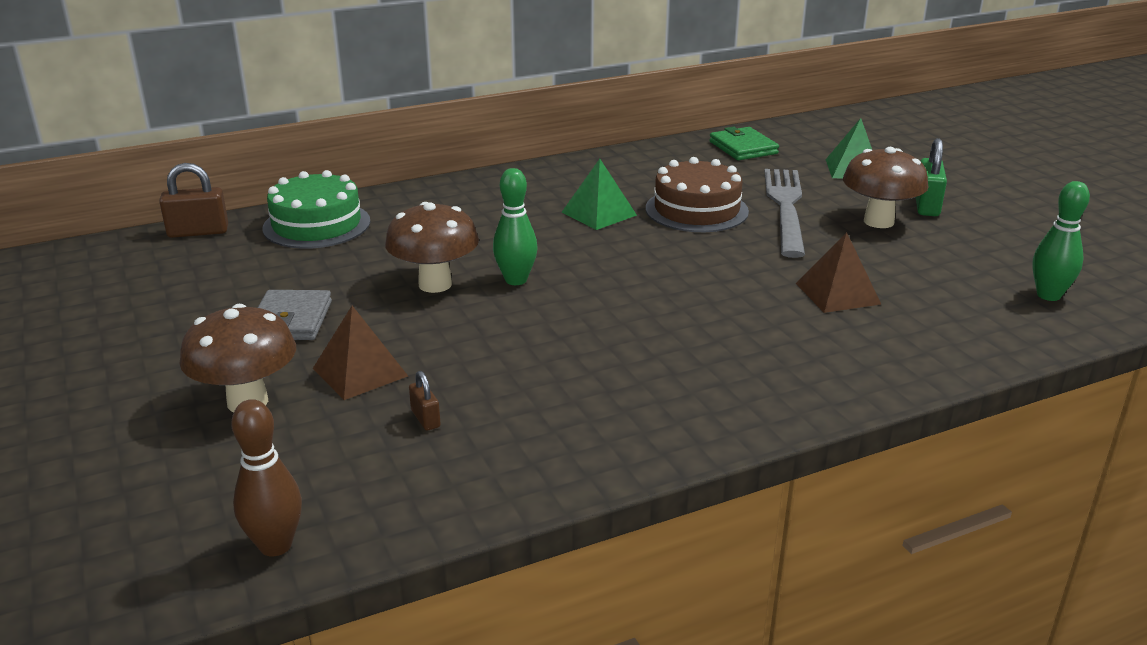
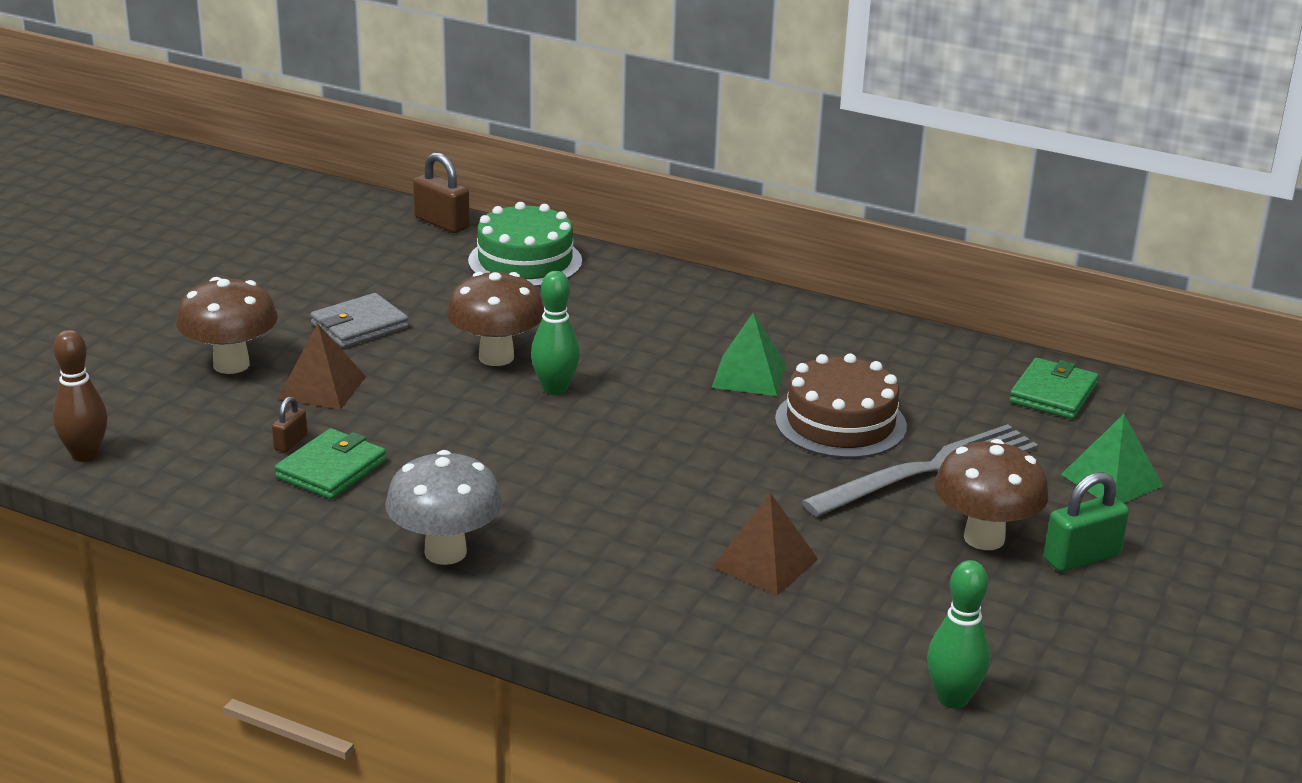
camera: 50 degrees right, 0 degrees up
none -> green wallet [275,428,386,499]
none -> grey mushroom [385,450,503,565]

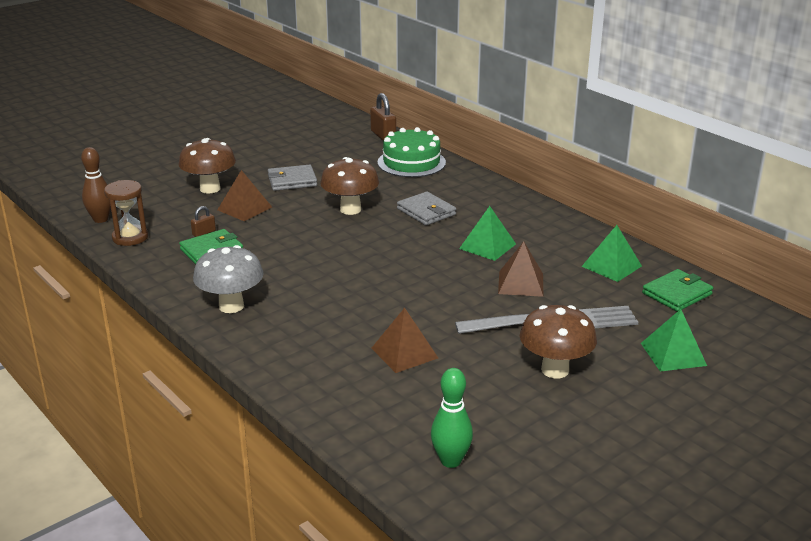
camera: 25 degrees right, 0 degrees up
green bowling pin [531,271,580,395] -> none
brown cake [775,353,907,458] -> brown pyramid [498,242,543,297]
green padlock [1044,472,1129,572] -> none
none -> brown hourglass [104,180,148,246]
none -> grey wallet [397,192,456,225]
none -> green pyramid [582,225,642,282]

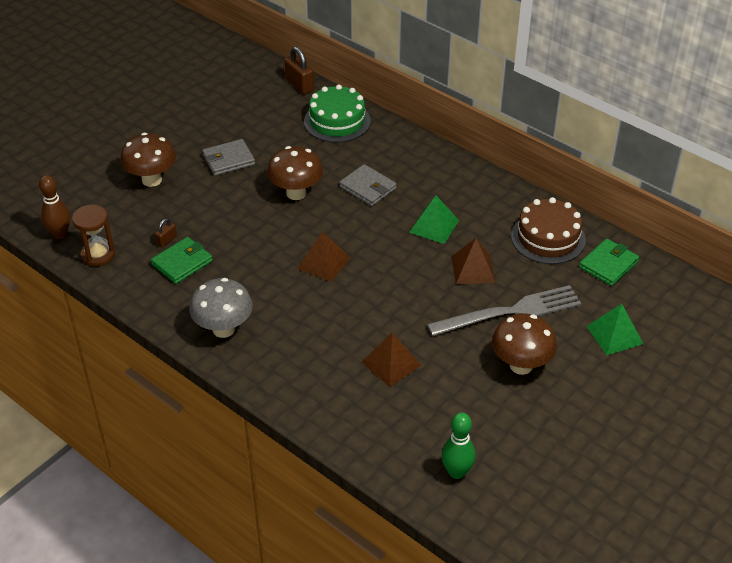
camera: 10 degrees left, 15 degrees up
brown pyramid [217,170,272,221] -> brown pyramid moved to [297,232,351,282]
green pyramid [582,225,642,282] -> brown cake [511,197,586,264]

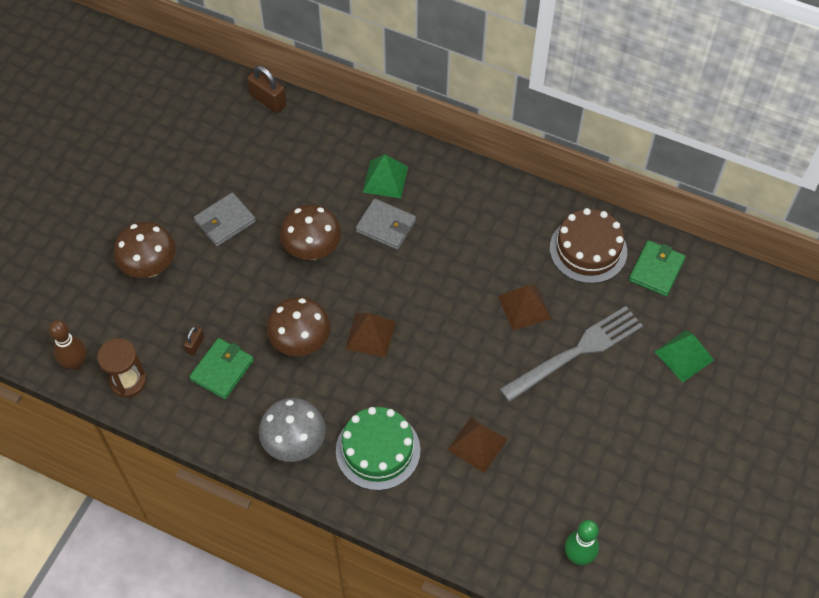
camera: 15 degrees left, 15 degrees up
green cake [304,84,371,142] -> green cake moved to [336,407,420,490]
green pyramid [409,195,459,244] -> green pyramid moved to [362,154,408,198]
brown mushroom [492,314,557,375] -> brown mushroom moved to [267,297,331,356]

